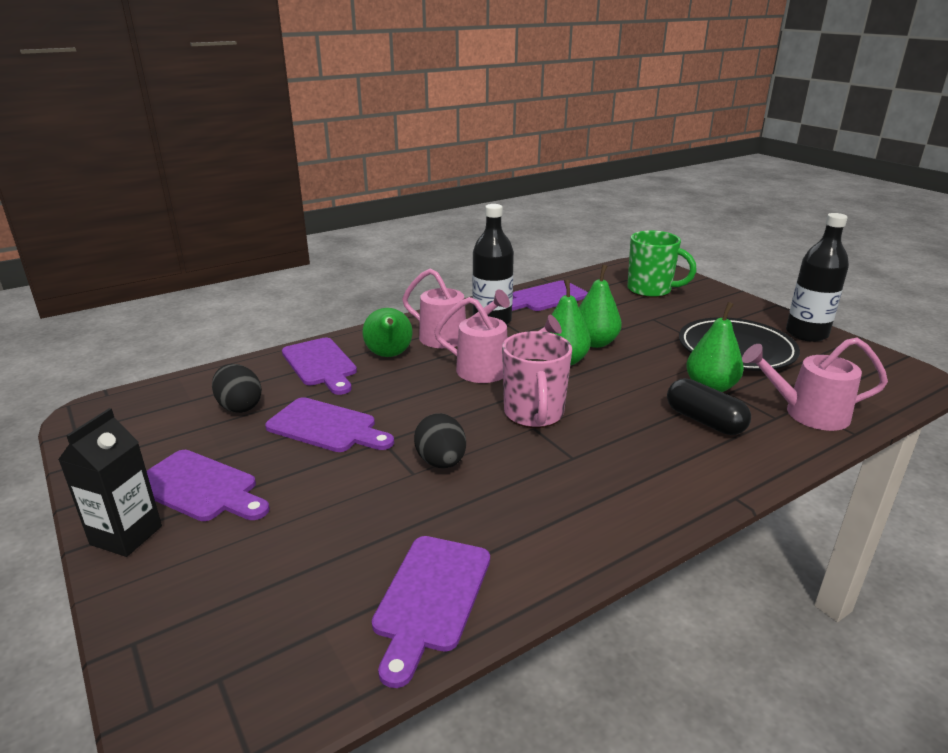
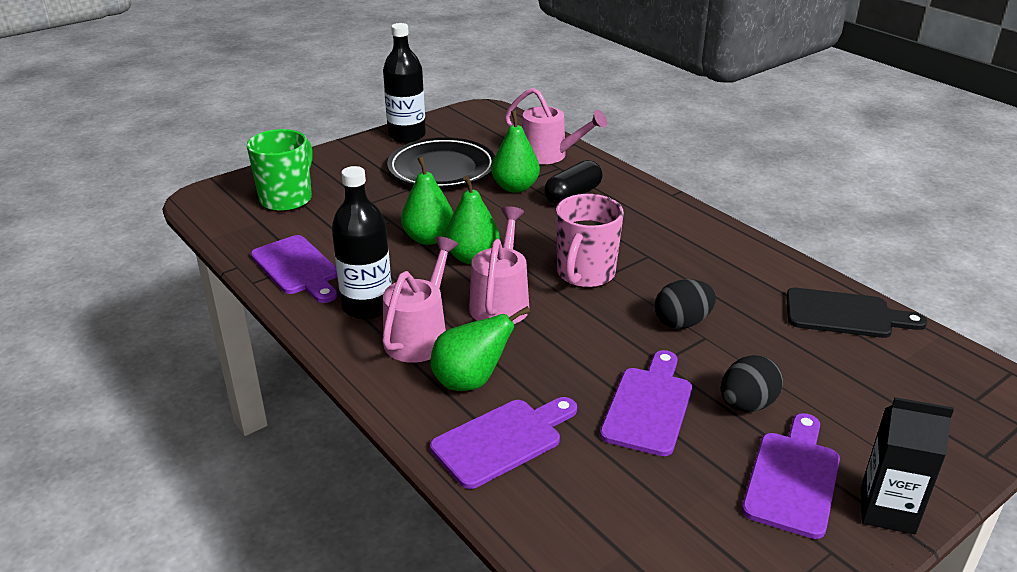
camera: 95 degrees left, 5 degrees up
black egg [212,364,262,413] -> black egg moved to [721,355,783,412]
purple cutting board [372,536,490,688] -> black cutting board [786,288,927,338]
pink mug [502,331,572,428] -> pink mug turned 120 degrees clockwise [556,194,624,288]
pink watering can [742,337,888,431] -> pink watering can turned 60 degrees counterclockwise [505,88,607,164]

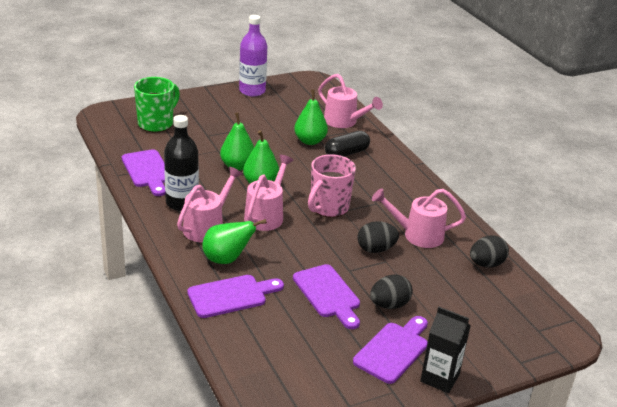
camera: 10 degrees right, 0 degrees up
black bottle [383,23,426,143] -> purple bottle [239,15,267,97]
black plate [387,137,495,188] -> none
purple cutting board [600,350,692,456] -> purple cutting board turned 120 degrees clockwise [293,264,360,329]
black cutting board [786,288,927,338] -> black egg [470,235,509,267]
none -> pink watering can [372,188,466,248]

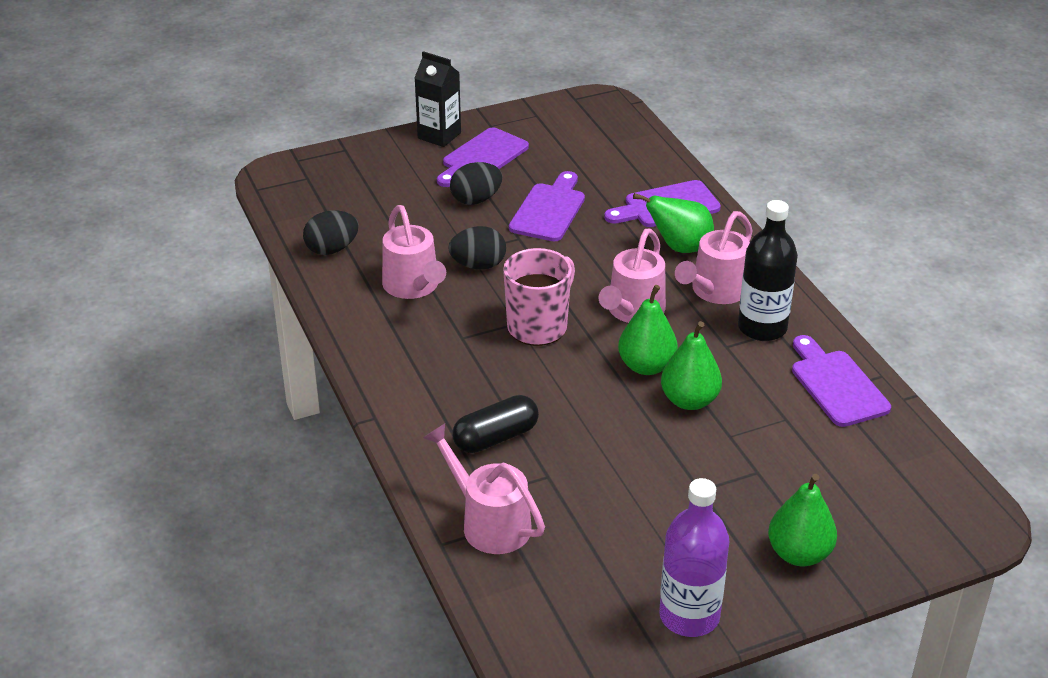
camera: 175 degrees left, 5 degrees up
green mug [134,77,180,132] -> none
purple cutting board [293,264,360,329] -> purple cutting board turned 45 degrees clockwise [509,171,585,242]
green pear [294,89,328,145] -> green pear moved to [768,474,837,566]
pink watering can [372,188,466,248] -> pink watering can turned 60 degrees clockwise [382,205,446,299]

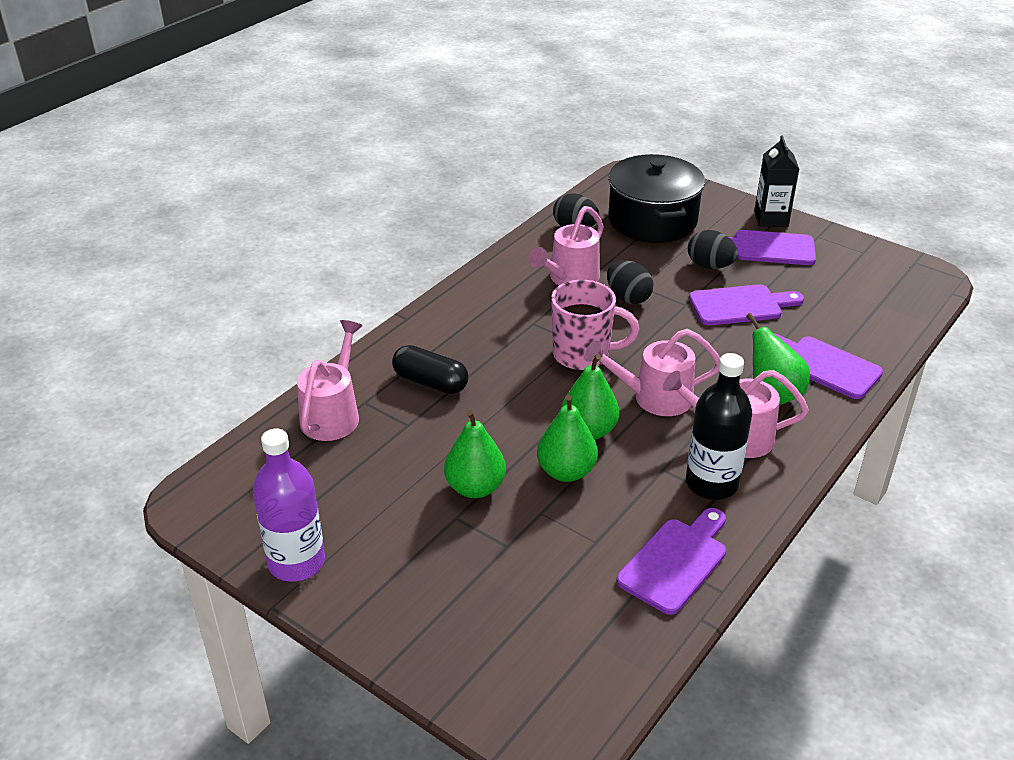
camera: 60 degrees right, 0 degrees up
green pear [768,474,837,566] -> green pear moved to [444,410,506,498]
none -> black pot [608,154,705,243]

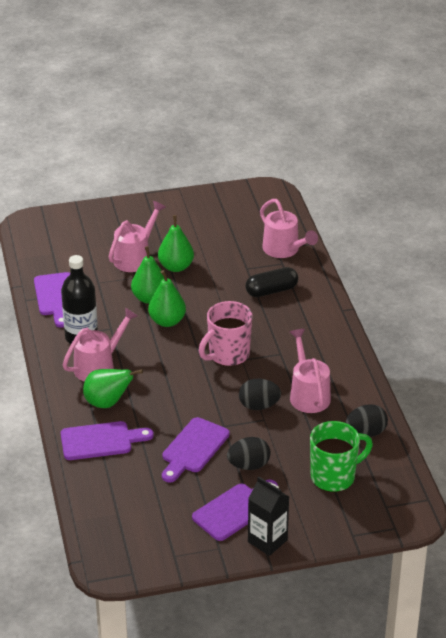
camera: 130 degrees right, 0 degrees up
purple bottle [253,429,325,582] -> none
pink watering can [584,329,720,416] -> pink watering can moved to [109,201,166,272]
black pot [608,154,705,243] -> green mug [310,421,373,492]

